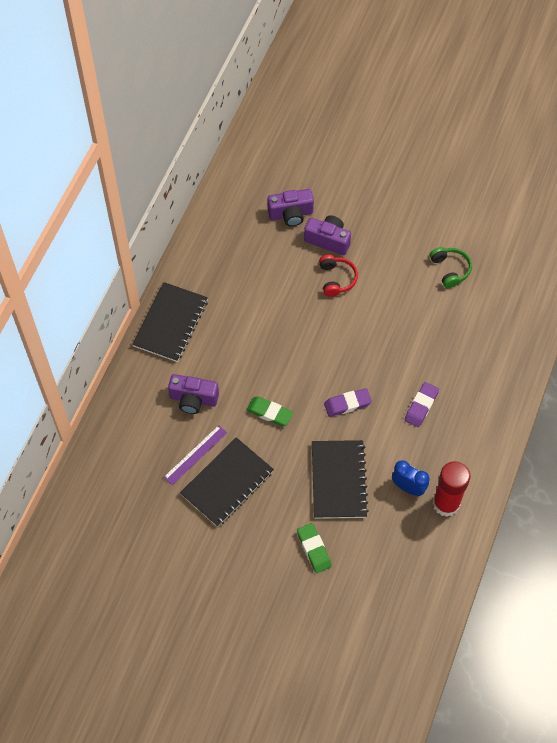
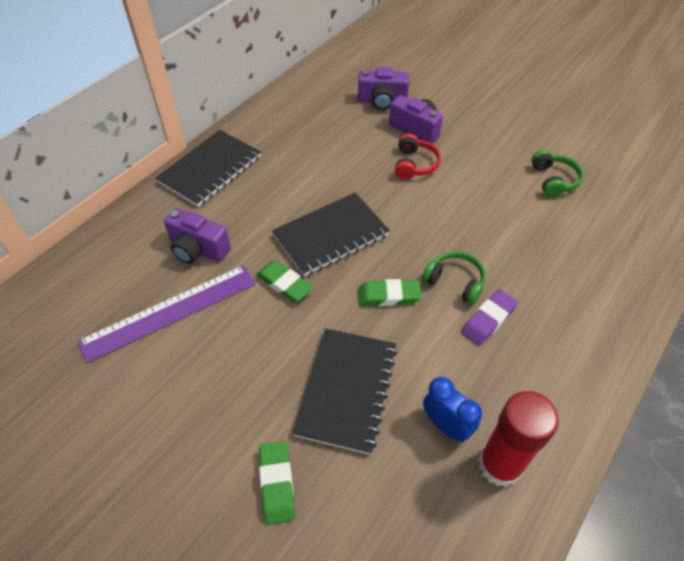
camera: 15 degrees right, 10 degrees down
purple ruler [163,425,227,485] -> purple ruler [78,265,255,363], size x1.67
black notebook [180,437,274,527] -> black notebook moved to [272,193,390,276]
purple eraser [324,388,372,417] -> green eraser [358,279,422,306]
none -> green headphones [422,251,486,305]

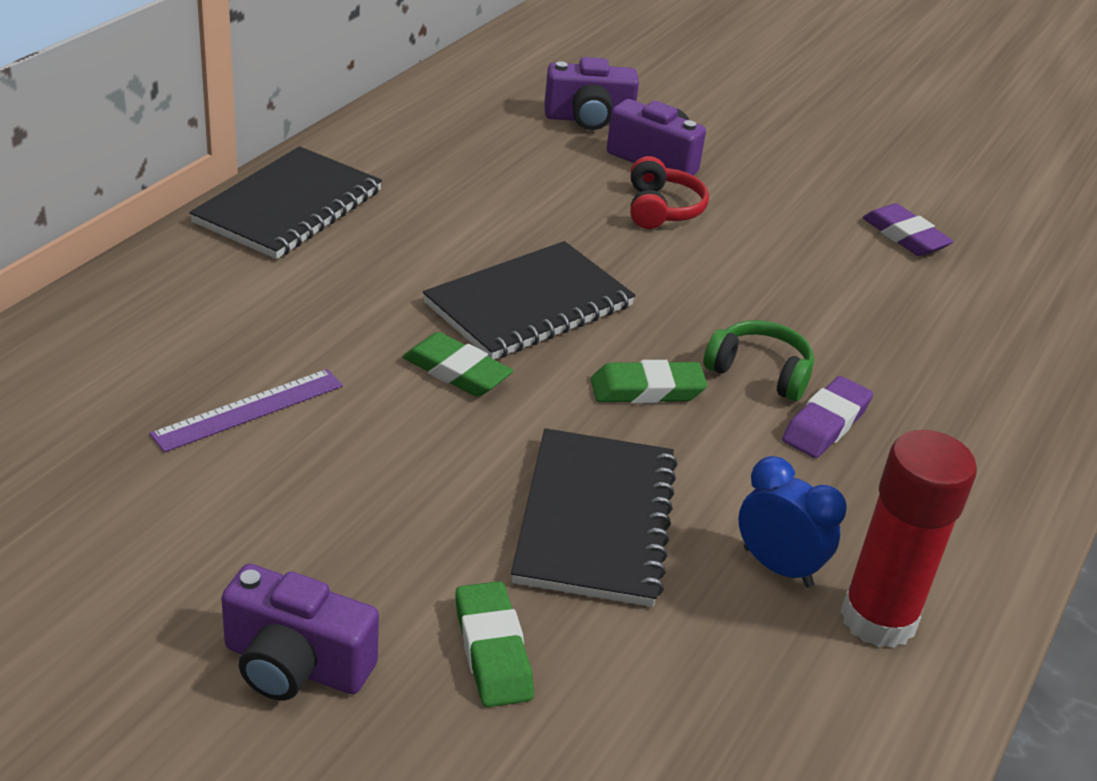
camera: 10 degrees left, 15 degrees down
purple ruler [78,265,255,363] -> purple ruler [150,369,343,452], size x0.60
purple camera [164,208,231,264] -> purple camera moved to [221,564,379,701]
green headphones [531,150,584,198] -> purple eraser [862,203,954,256]

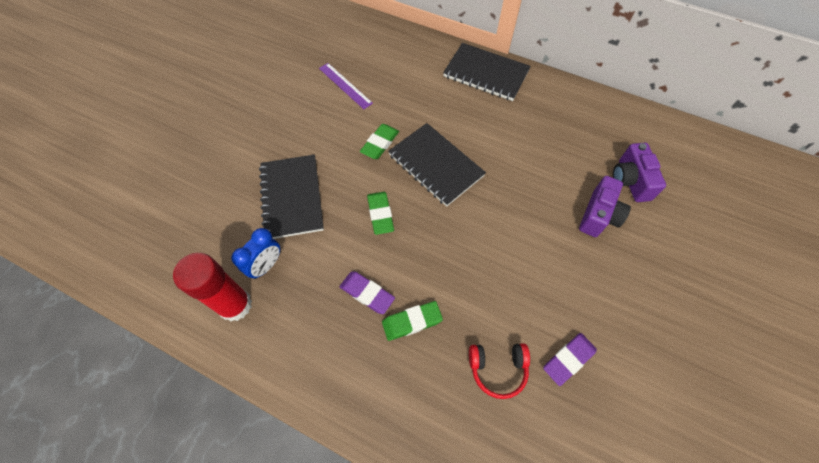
camera: 90 degrees right, 25 degrees up
purple camera [221,564,379,701] -> none
green eraser [455,581,534,707] -> green eraser moved to [382,301,443,341]
black notebook [511,428,677,607] -> black notebook turned 75 degrees clockwise [259,155,324,239]
red headphones [631,156,709,229] -> red headphones moved to [469,343,530,399]
green headphones [704,320,814,401] -> none

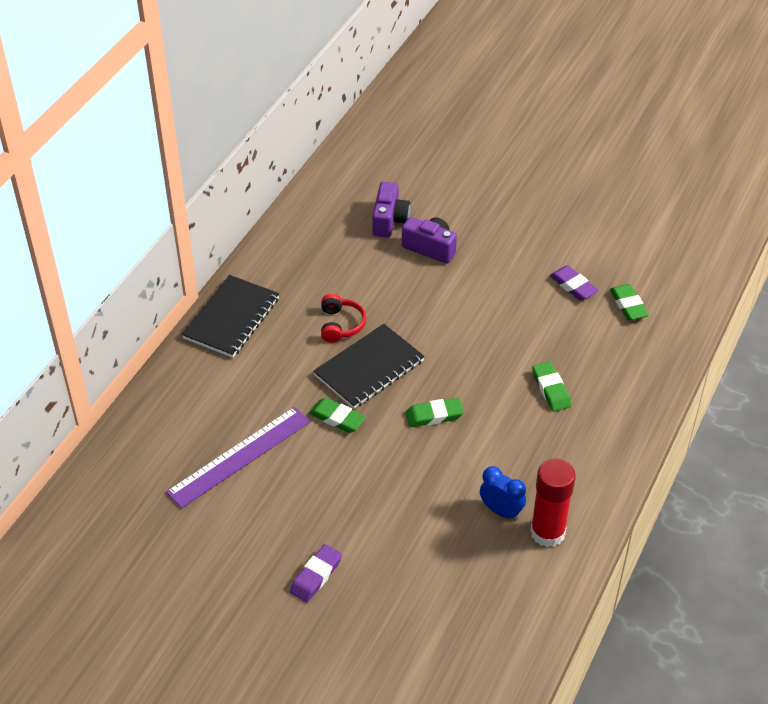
camera: 90 degrees left, 15 degrees down
black notebook [259,155,324,239] -> none
purple ruler [319,63,373,109] -> purple ruler [166,407,310,509], size x1.67
purple eraser [339,271,395,314] -> purple eraser moved to [290,544,342,602]
red headphones [469,343,530,399] -> red headphones moved to [321,294,366,343]
purple camera [613,143,666,202] -> purple camera turned 75 degrees counterclockwise [372,182,410,237]
none -> green eraser [610,284,649,320]

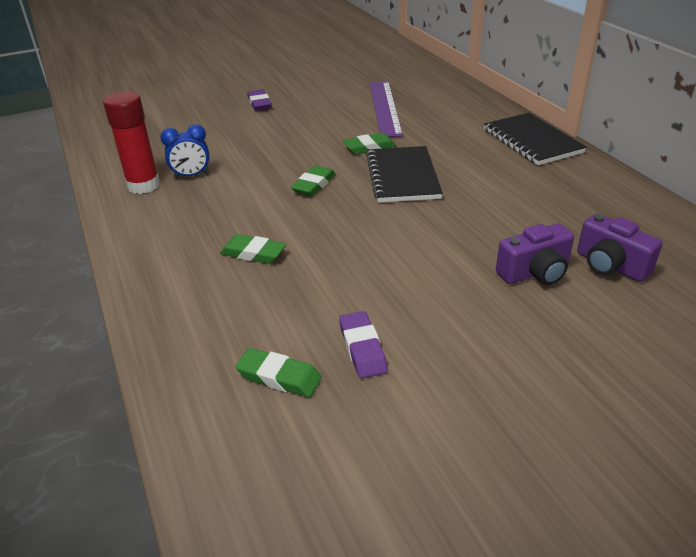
camera: 130 degrees right, 10 degrees down
red headphones [321,294,366,343] -> none
purple eraser [550,265,599,301] -> purple eraser turned 75 degrees clockwise [339,311,388,379]

